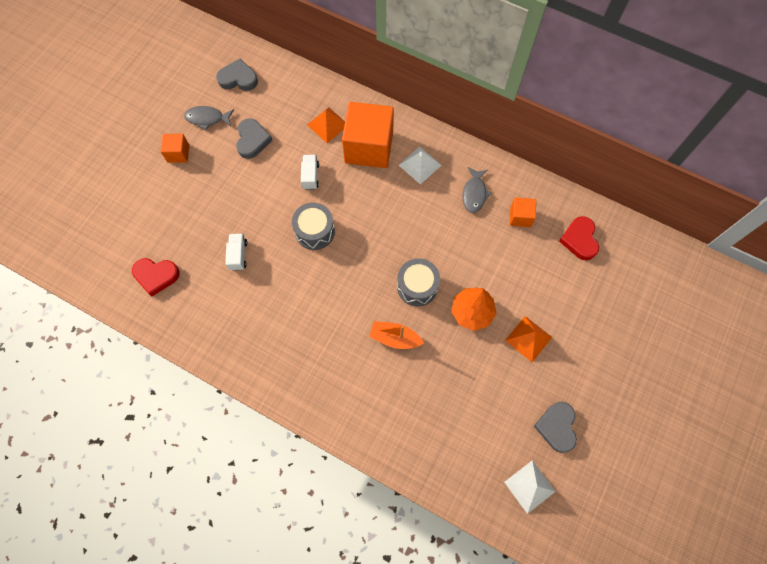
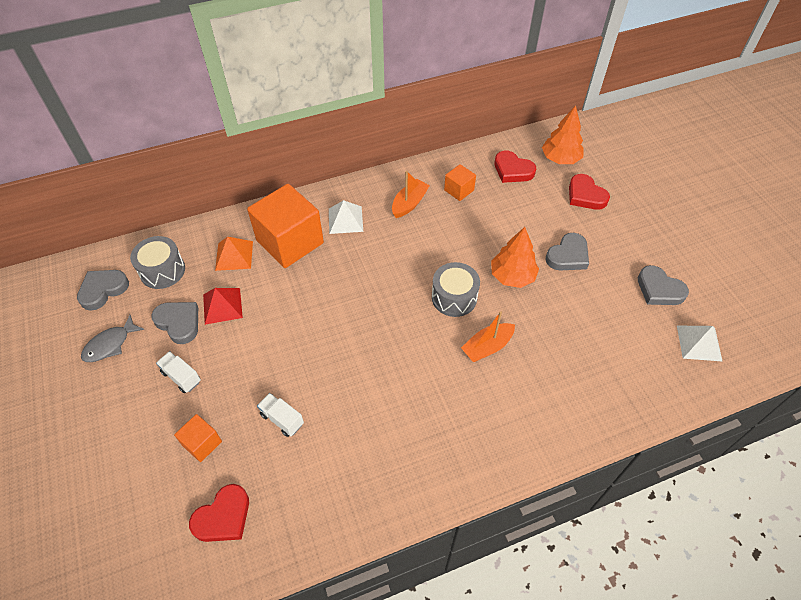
camera: 50 degrees left, 15 degrees down
orange cube [161,134,189,163] -> orange cube moved to [174,414,222,462]
grey drum [292,203,335,250] -> grey drum moved to [130,236,185,289]
white truck [301,155,319,190] -> white truck moved to [156,351,201,393]
grey fish [462,167,491,213] -> orange boat [392,171,430,218]
orange pyramid [505,316,552,362] -> grey heart [546,233,589,270]
none -> red pyramid [203,288,243,325]
none -> orange tree [542,106,583,164]
none -> red heart [569,174,610,210]

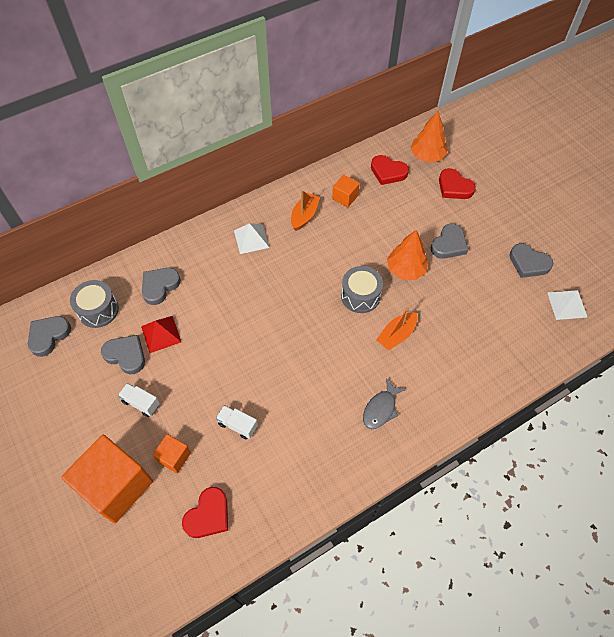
camera: 10 degrees left, 5 degrees up
grey fish [81,315,145,362] -> grey fish moved to [363,378,406,429]
orange pyramid [215,237,253,271] -> grey heart [142,268,181,305]
orange cube [247,184,324,268] -> orange cube moved to [61,435,153,523]

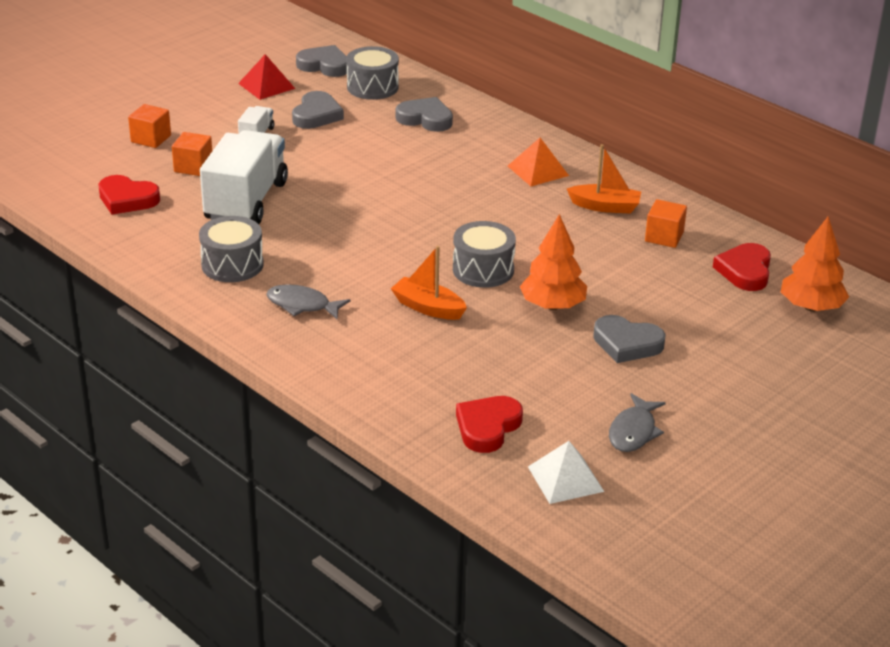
camera: 75 degrees right, 25 degrees down
orange cube [61,435,153,523] -> orange cube [128,104,171,148], size x0.47
red pyramid [141,316,181,353] -> red pyramid moved to [238,54,295,100]
white truck [216,405,258,439] -> white truck [200,130,288,224], size x2.25
white pyramid [234,223,270,254] -> orange pyramid [508,138,569,186]
red heart [439,168,476,199] -> red heart moved to [456,396,523,453]
grey heart [509,243,553,278] -> grey fish [609,393,666,452]
none -> grey drum [199,216,264,282]

